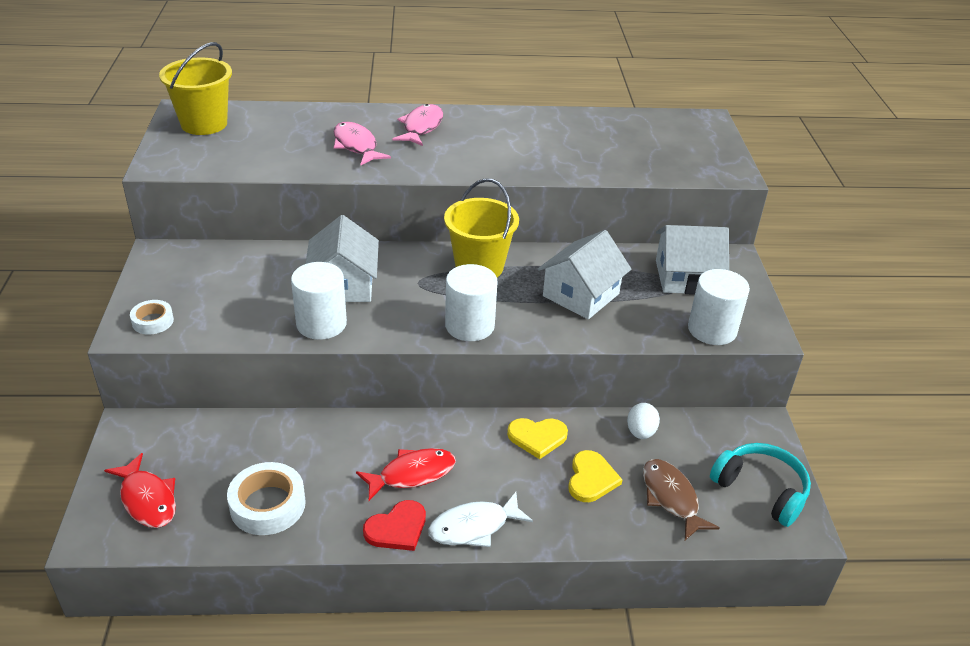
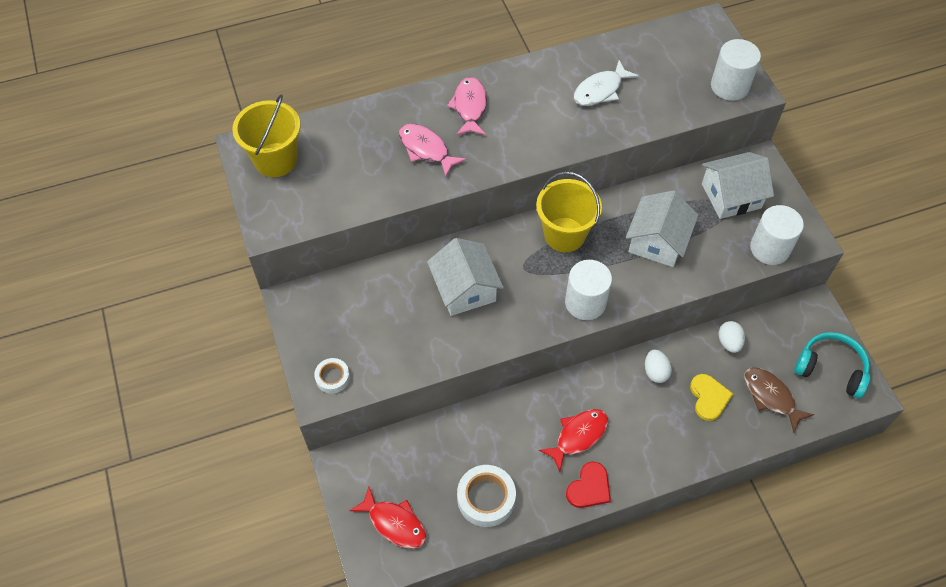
camera: 15 degrees left, 20 degrees up
white cylinder [291,262,347,340] -> white cylinder moved to [711,39,761,101]
white fish [428,492,533,547] -> white fish moved to [574,60,639,106]
yellow heart [507,418,568,459] -> white egg [645,349,672,383]

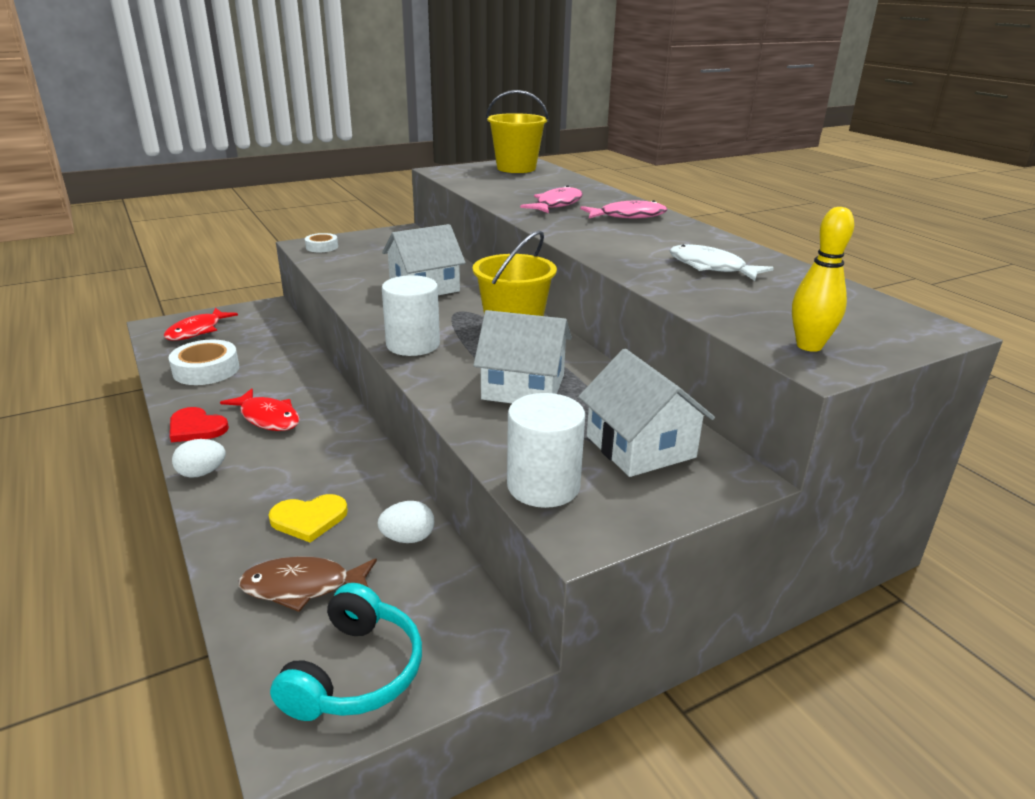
camera: 80 degrees right, 30 degrees down
white egg [645,349,672,383] -> white egg moved to [172,439,226,478]
white cylinder [711,39,761,101] -> yellow bowling pin [792,207,854,352]
brown fish [745,367,815,432] -> brown fish turned 135 degrees counterclockwise [239,556,377,612]

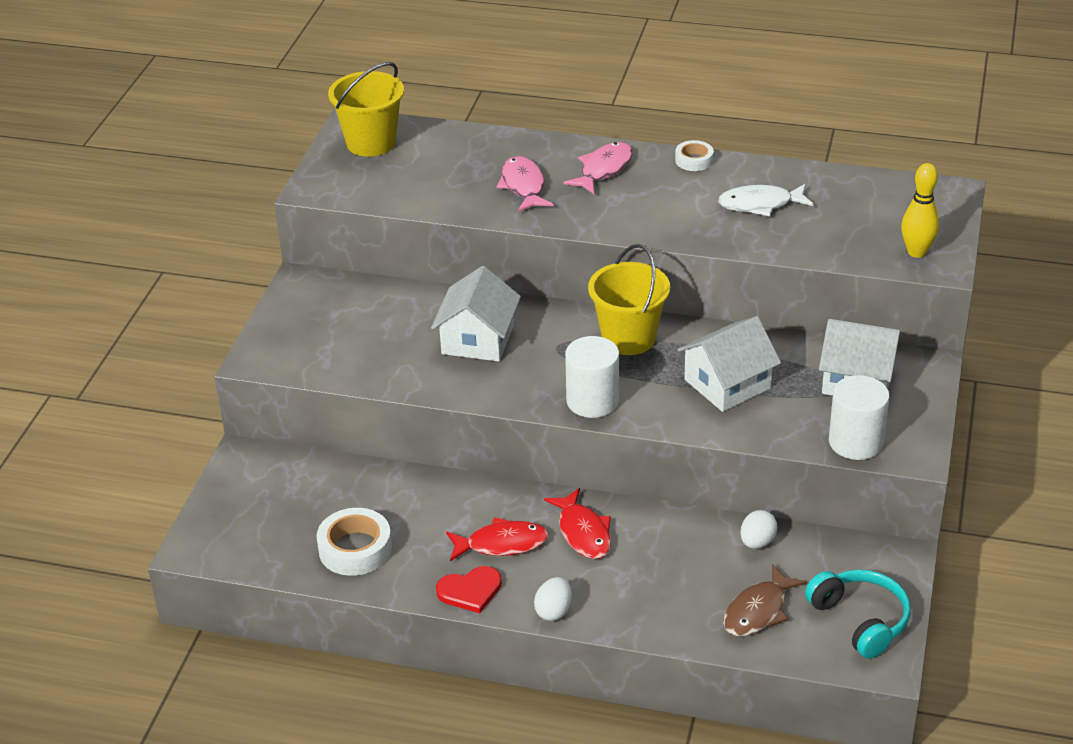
camera: 45 degrees left, 10 degrees up
red fish [164,308,238,341] -> red fish moved to [544,488,611,559]
yellow heart [269,494,348,543] -> none
white tape [305,233,338,252] -> white tape moved to [675,140,714,171]

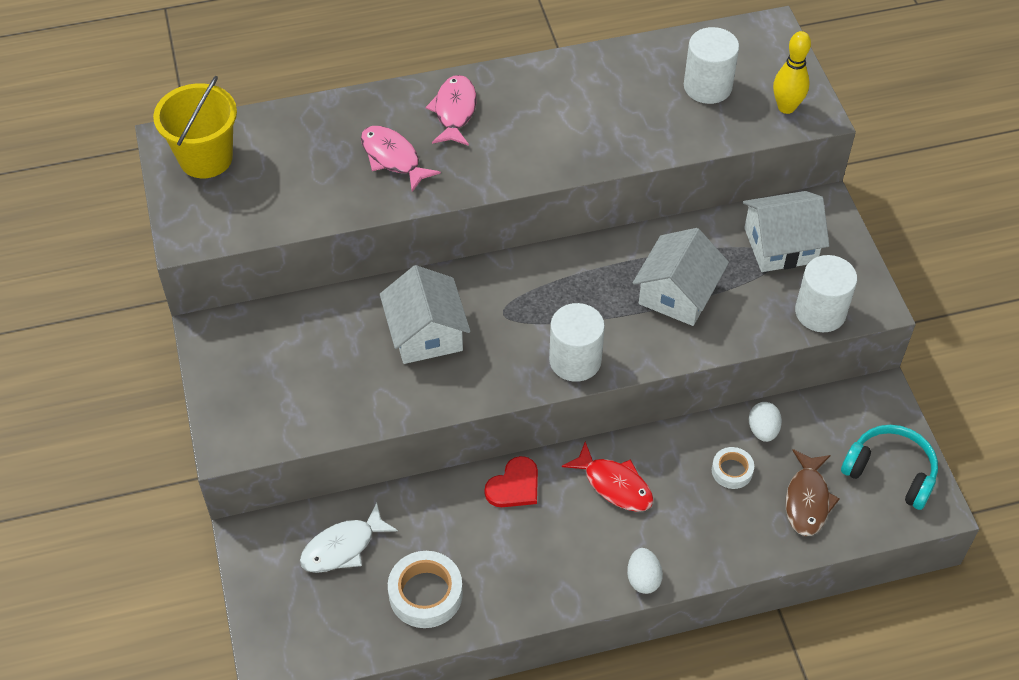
camera: 30 degrees left, 15 degrees up
red heart [436,566,502,613] -> red heart moved to [484,456,538,507]
red fish [446,518,549,561] -> none
yellow bucket [588,244,670,355] -> none
white tape [675,140,714,171] -> white tape moved to [712,447,754,489]
white fish [718,184,814,216] -> white fish moved to [300,503,398,573]
none -> white cylinder [684,27,739,104]

